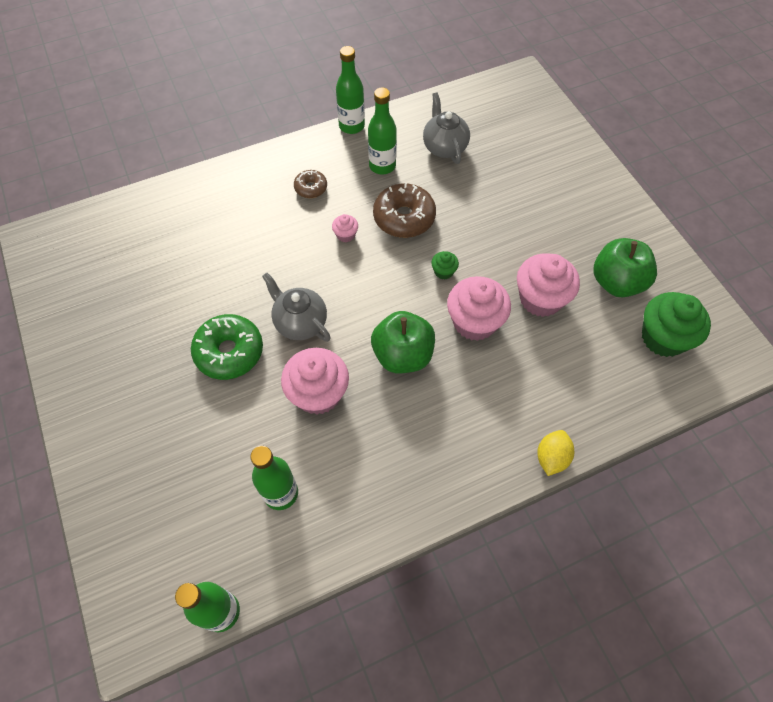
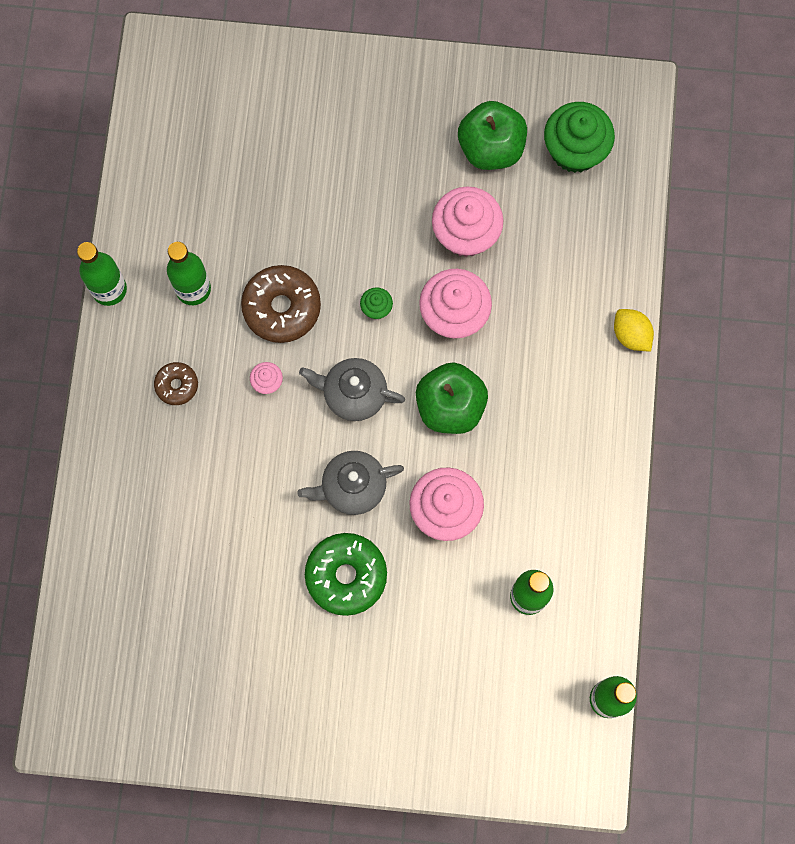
camera: 60 degrees left, 15 degrees up
grey teapot [423,92,470,164] -> grey teapot moved to [299,358,405,421]

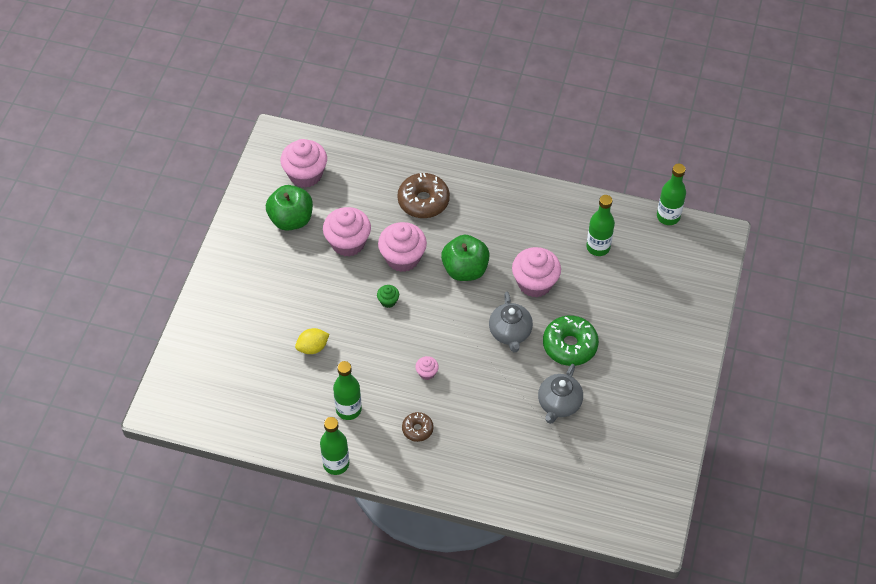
camera: 80 degrees left, 20 degrees down
brown donut [241,265,321,343] -> brown donut moved to [397,173,450,218]
grey teapot [299,358,405,421] -> grey teapot moved to [538,364,583,424]
green cupcake [544,102,615,173] -> pink cupcake [281,139,327,188]
yellow lemon [614,309,654,352] -> yellow lemon moved to [295,328,329,354]

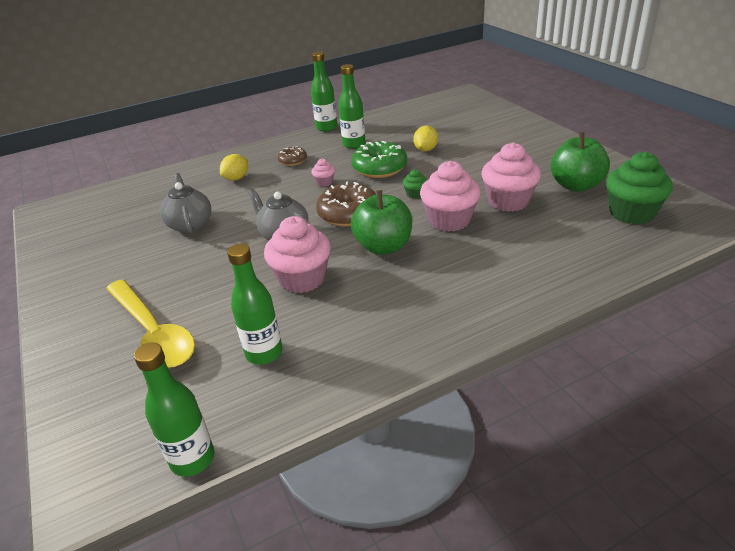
camera: 140 degrees right, 20 degrees down
pink cupcake [281,139,327,188] -> green cupcake [606,152,673,224]
brown donut [397,173,450,218] -> brown donut moved to [316,182,376,227]
green donut [543,315,599,366] -> green donut moved to [351,141,407,178]
none -> yellow spoon [106,280,195,368]
none -> yellow lemon [220,154,248,181]

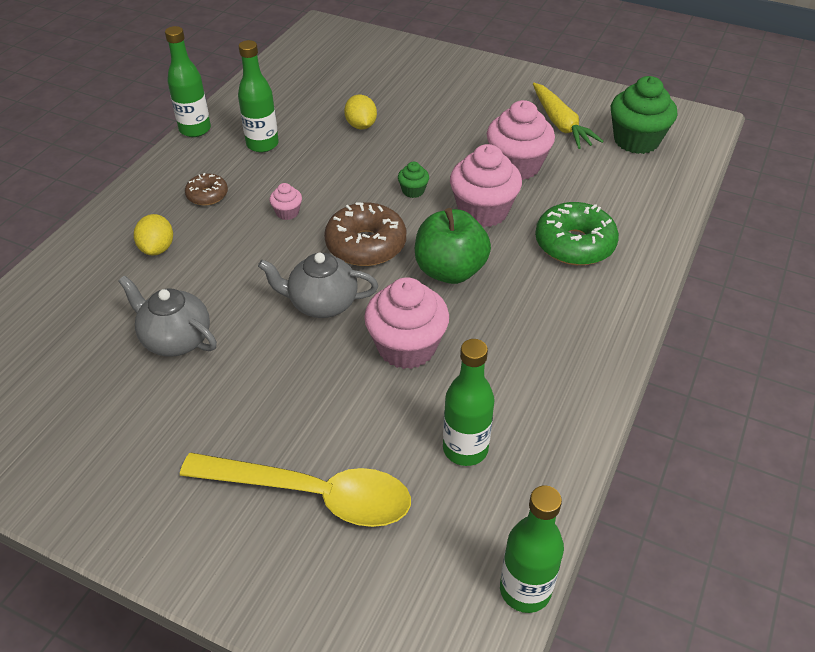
camera: 40 degrees left, 10 degrees up
green donut [351,141,407,178] -> green donut moved to [535,202,619,265]
green apple [551,132,610,192] -> yellow carrot [533,83,604,149]

